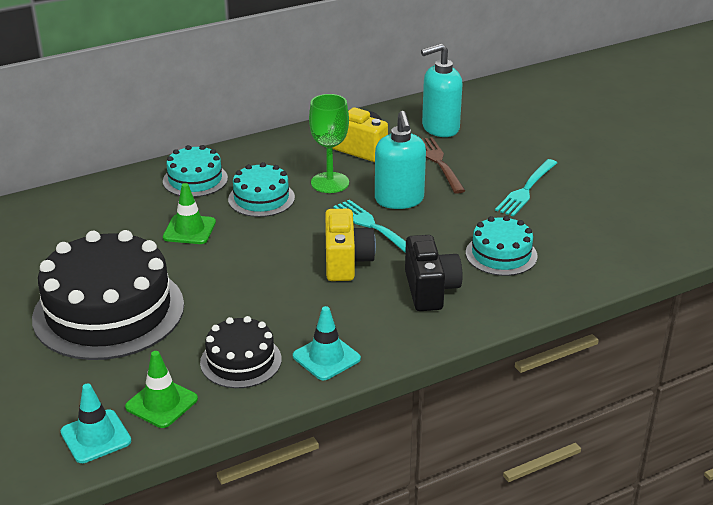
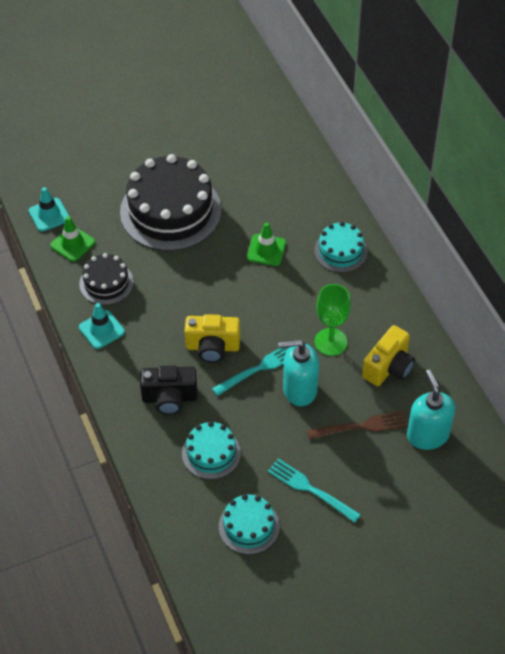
camera: 95 degrees right, 20 degrees up
turquoise cake [228,162,295,217] -> turquoise cake moved to [219,494,280,554]

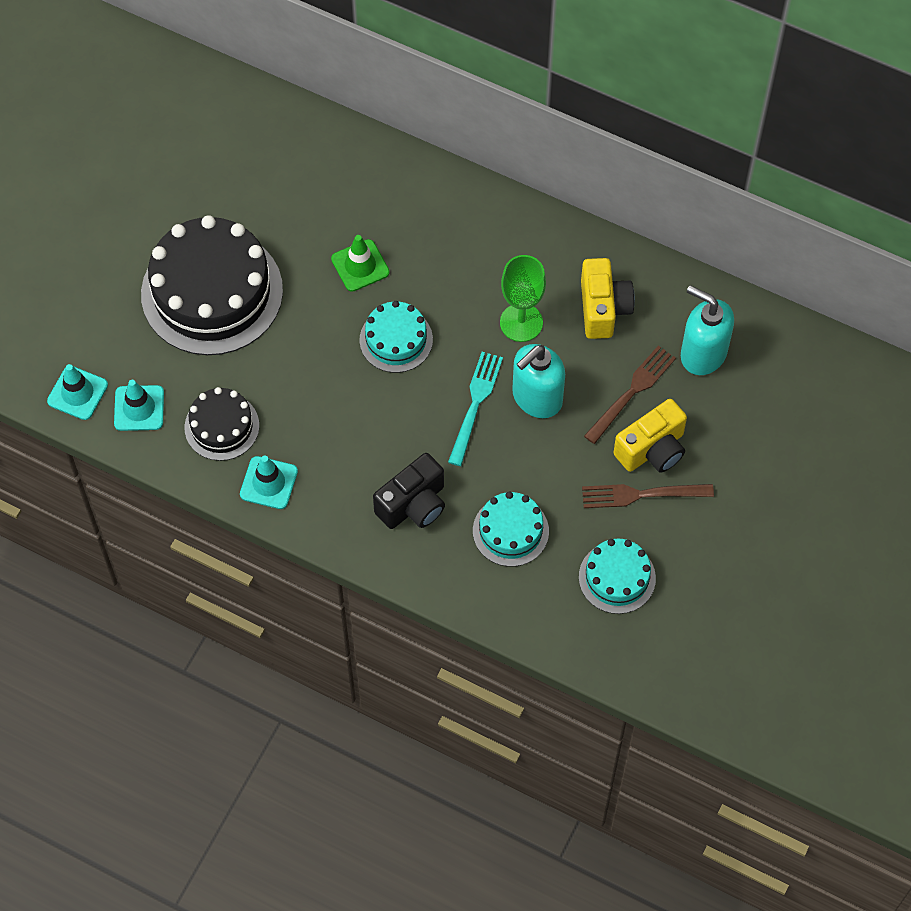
camera: 40 degrees left, 10 degrees up
green traffic cone [50,216,95,262] -> turquoise traffic cone [114,380,164,431]
yellow camera [185,314,240,363] -> yellow camera moved to [613,399,687,473]
turquoise fork [268,458,361,523] -> brown fork [582,484,714,508]
turquoise cake [314,222,368,273] -> turquoise cake moved to [360,301,433,373]

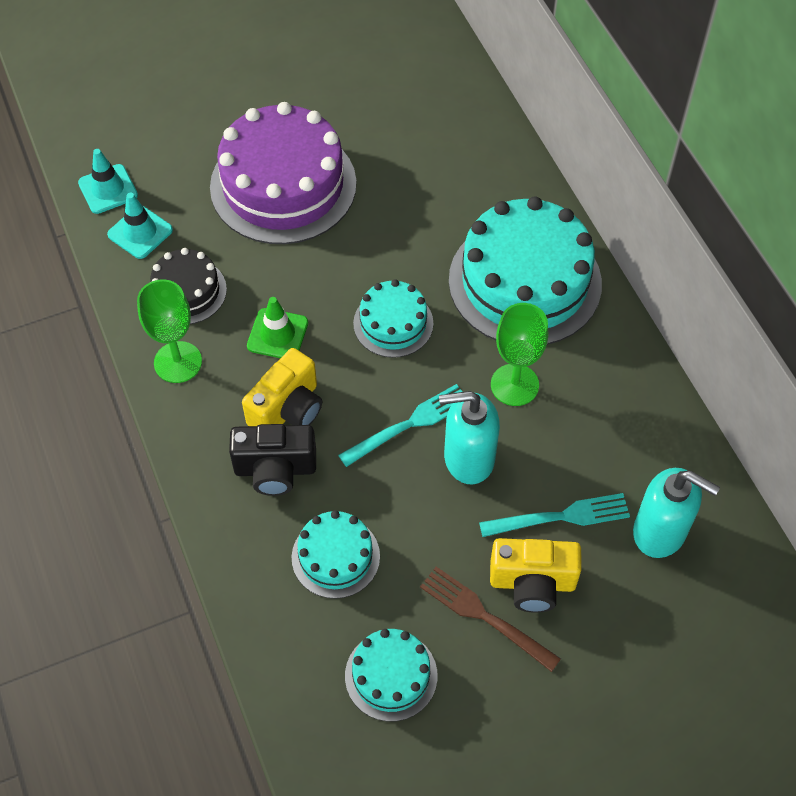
camera: 40 degrees right, 5 degrees down
black cake [141,215,283,355] -> purple cake [210,102,356,244]
turquoise traffic cone [240,455,298,509] -> green goblet [137,279,202,383]
green traffic cone [331,235,390,292] -> green traffic cone moved to [247,297,308,358]
yellow camera [581,258,635,339] -> yellow camera moved to [242,348,322,426]
brown fork [584,345,676,444] -> turquoise fork [479,493,630,537]
turquoise soap dispenser [681,285,734,375] -> turquoise soap dispenser turned 135 degrees clockwise [633,468,720,558]
none -> turquoise cake [449,196,602,345]

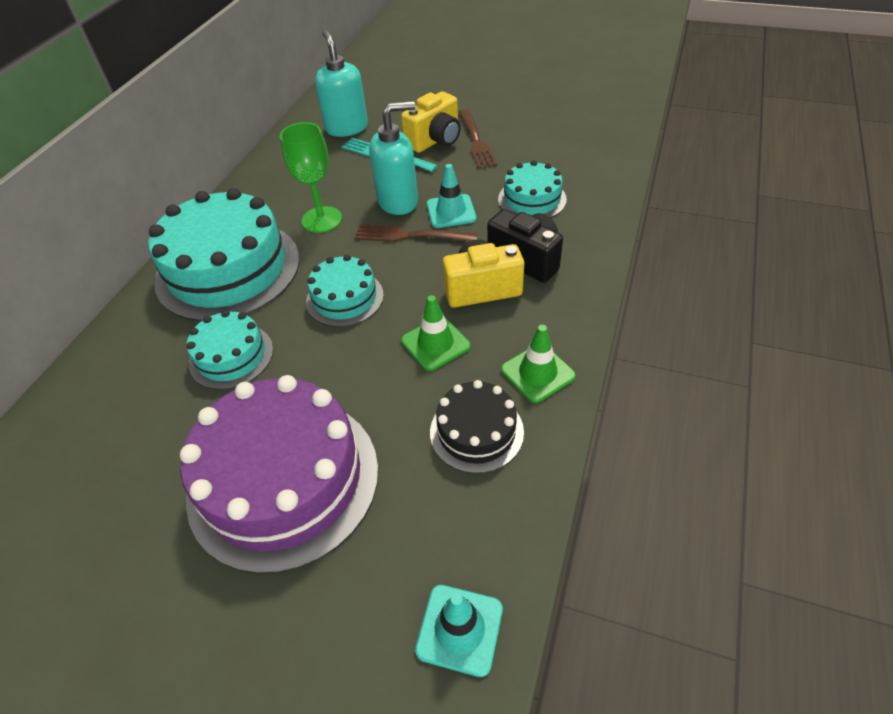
camera: 135 degrees left, 10 degrees down
turquoise traffic cone [107,193,173,259] -> turquoise traffic cone moved to [427,164,476,228]
green goblet [137,279,202,383] -> green traffic cone [501,325,576,403]
turquoise fork [338,384,462,467] -> brown fork [355,224,478,242]
turquoise cake [345,629,438,722] -> turquoise cake moved to [187,310,273,390]
turquoise soap dispenser [439,391,500,484] -> turquoise soap dispenser turned 60 degrees counterclockwise [369,101,418,215]
yellow camera [490,538,582,613] -> yellow camera turned 90 degrees clockwise [401,91,461,153]

